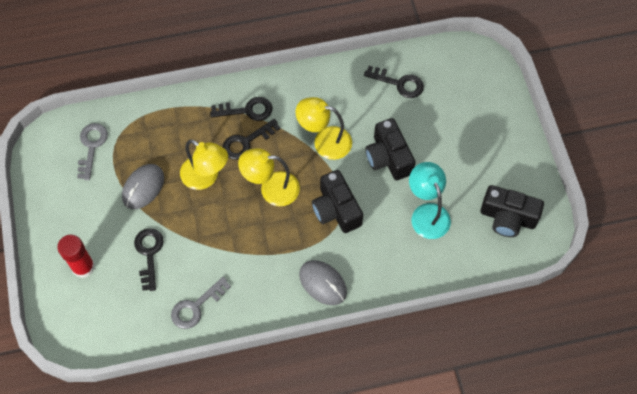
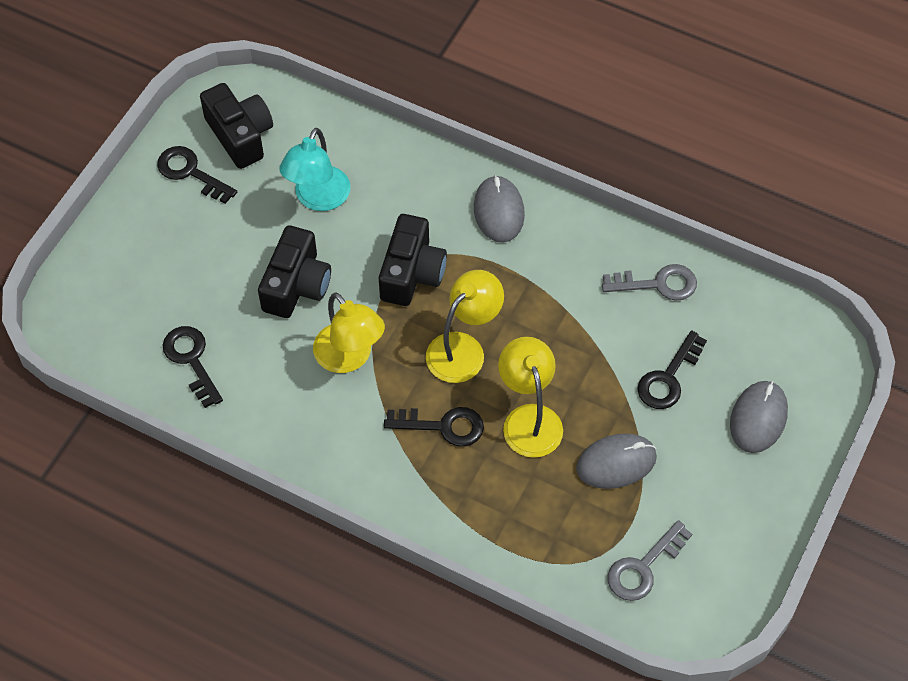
camera: 140 degrees left, 5 degrees down
red glue stick [57,235,95,278] -> grey mouse [730,381,788,453]
black key [210,97,272,121] -> black key moved to [157,146,237,204]
yellow lamp [238,148,300,206] -> yellow lamp turned 90 degrees counterclockwise [426,270,504,383]

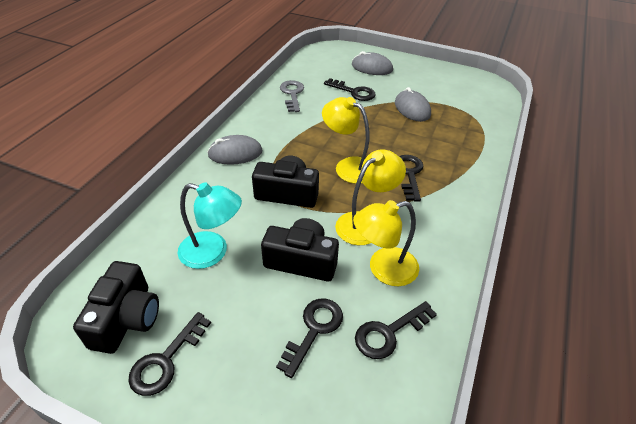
camera: 95 degrees left, 15 degrees down
black camera [200,83,273,169] -> black camera turned 135 degrees clockwise [73,261,159,354]
yellow lamp [498,337,563,458] -> yellow lamp moved to [353,200,419,286]
grey key [608,520,692,601] -> none
none -> black key [276,298,343,378]

